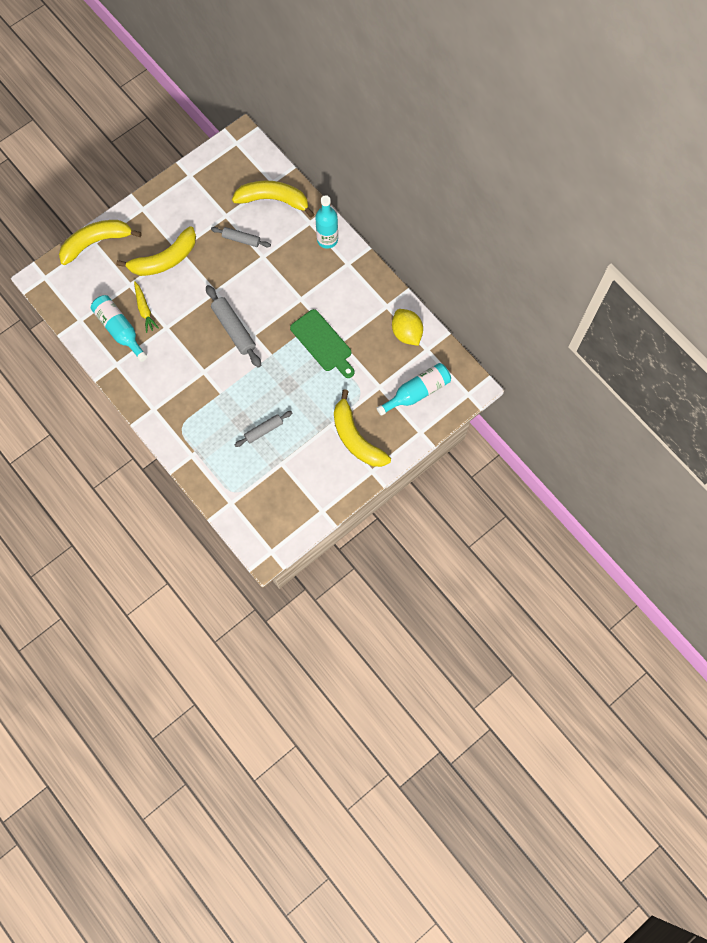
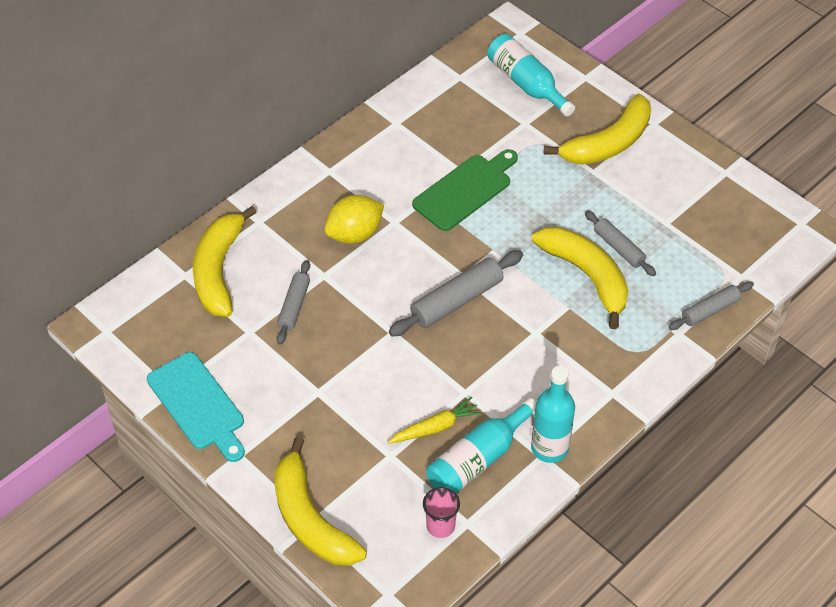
camera: 95 degrees left, 20 degrees down
yellow banana [116,226,196,276] -> yellow banana moved to [532,227,628,329]
turquoise bottle [315,195,338,249] -> turquoise bottle moved to [531,366,575,463]
yellow lemon [392,309,423,346] -> yellow lemon moved to [324,195,384,244]
none -> turquoise cutting board [147,352,245,462]
none -> pink cup [423,487,460,538]
none -> grey rolling pin [669,281,754,330]

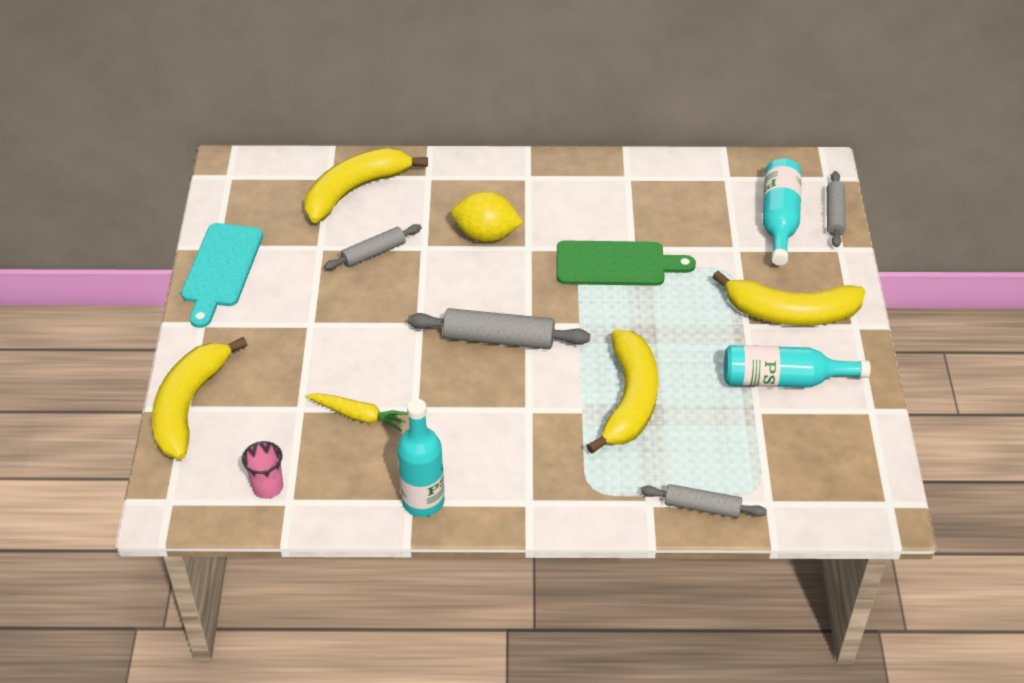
camera: 45 degrees right, 5 degrees down
turquoise bottle [426,398,536,493] -> turquoise bottle moved to [724,345,871,388]
grey rolling pin [585,211,656,276] -> grey rolling pin moved to [827,171,846,247]

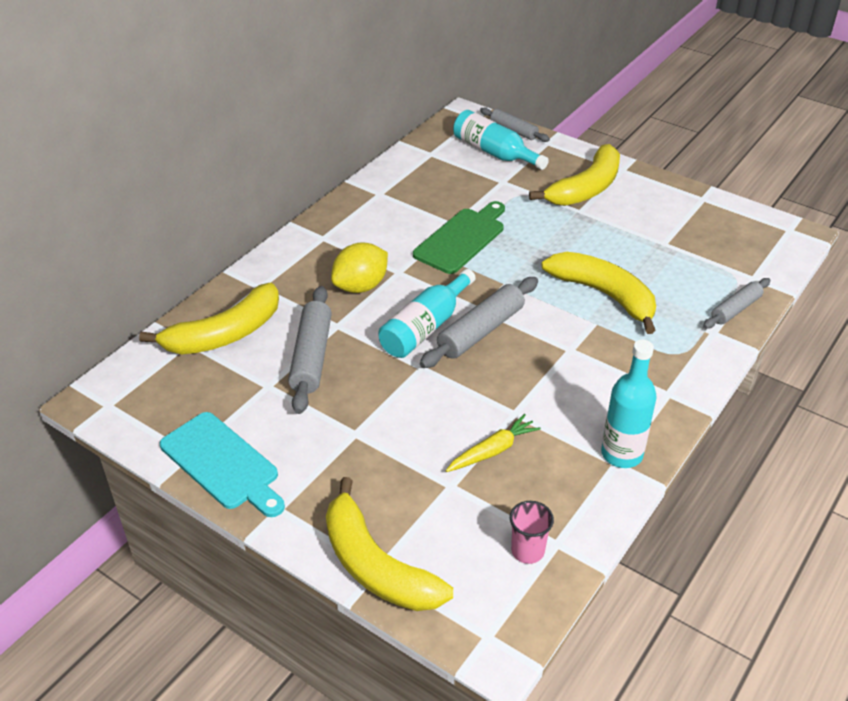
camera: 55 degrees left, 5 degrees down
yellow banana [305,148,428,223] -> yellow banana turned 120 degrees counterclockwise [139,283,279,355]
grey rolling pin [324,224,422,270] -> grey rolling pin [288,286,332,414], size x1.59
turquoise bottle [724,345,871,388] -> turquoise bottle moved to [378,269,476,358]

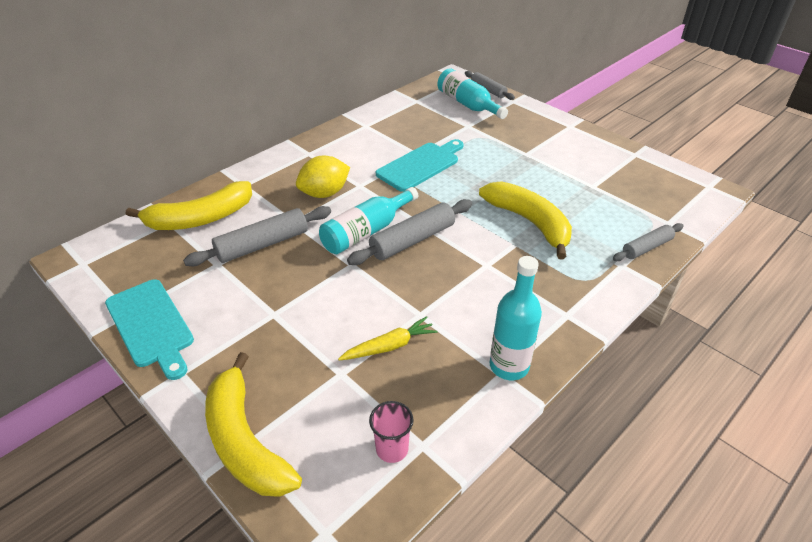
camera: 10 degrees right, 0 degrees up
grey rolling pin [288,286,332,414] -> grey rolling pin turned 45 degrees clockwise [183,206,331,266]
green cutting board [413,201,505,274] -> turquoise cutting board [376,139,464,192]
yellow banana [529,144,620,206] -> none

